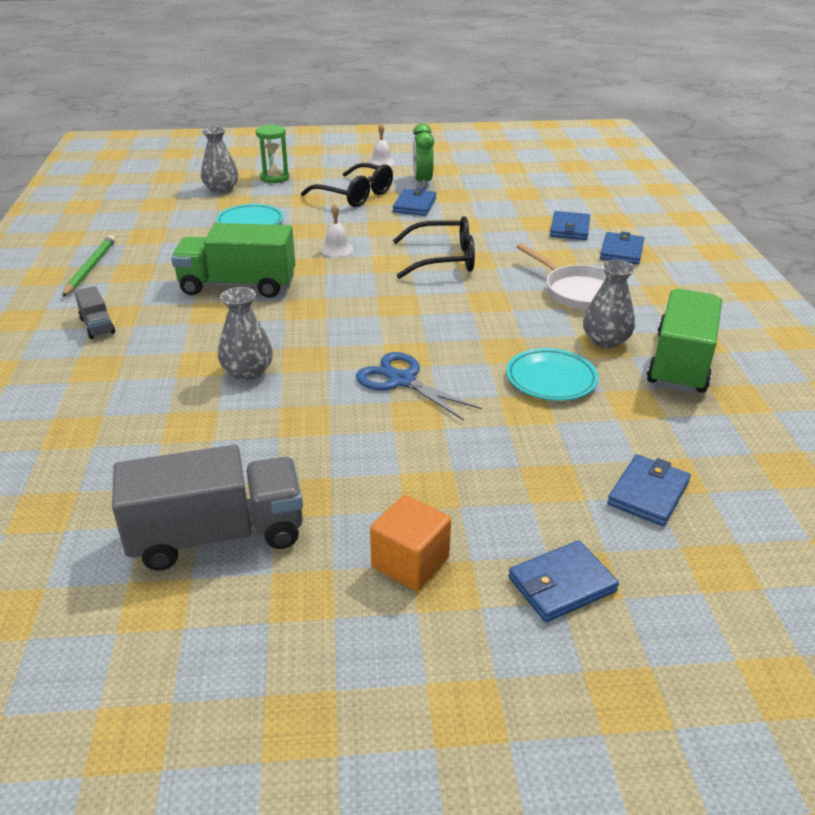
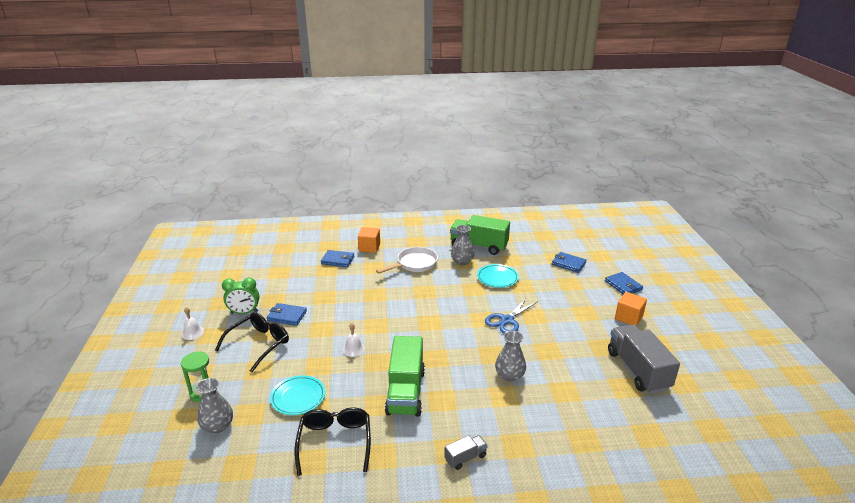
camera: 90 degrees left, 5 degrees down
green pencil [62,235,115,297] -> none
black glasses [393,216,475,279] -> black glasses moved to [295,407,371,476]
blue wallet [600,232,644,265] -> orange cube [358,227,380,253]

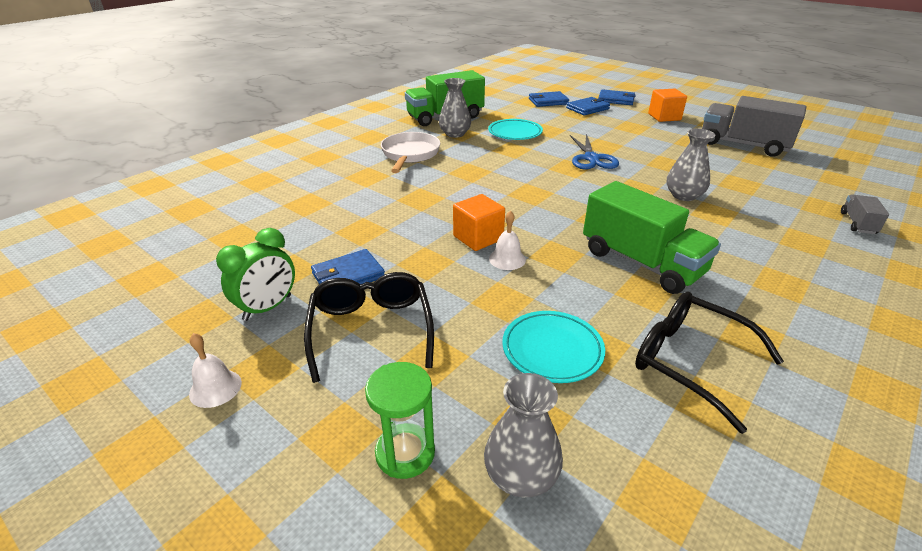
camera: 45 degrees left, 5 degrees up
blue wallet [321,250,354,267] -> blue wallet moved to [566,97,610,116]
orange cube [358,227,380,253] -> orange cube moved to [453,194,505,251]
grey truck [444,435,488,470] -> grey truck moved to [841,194,889,234]

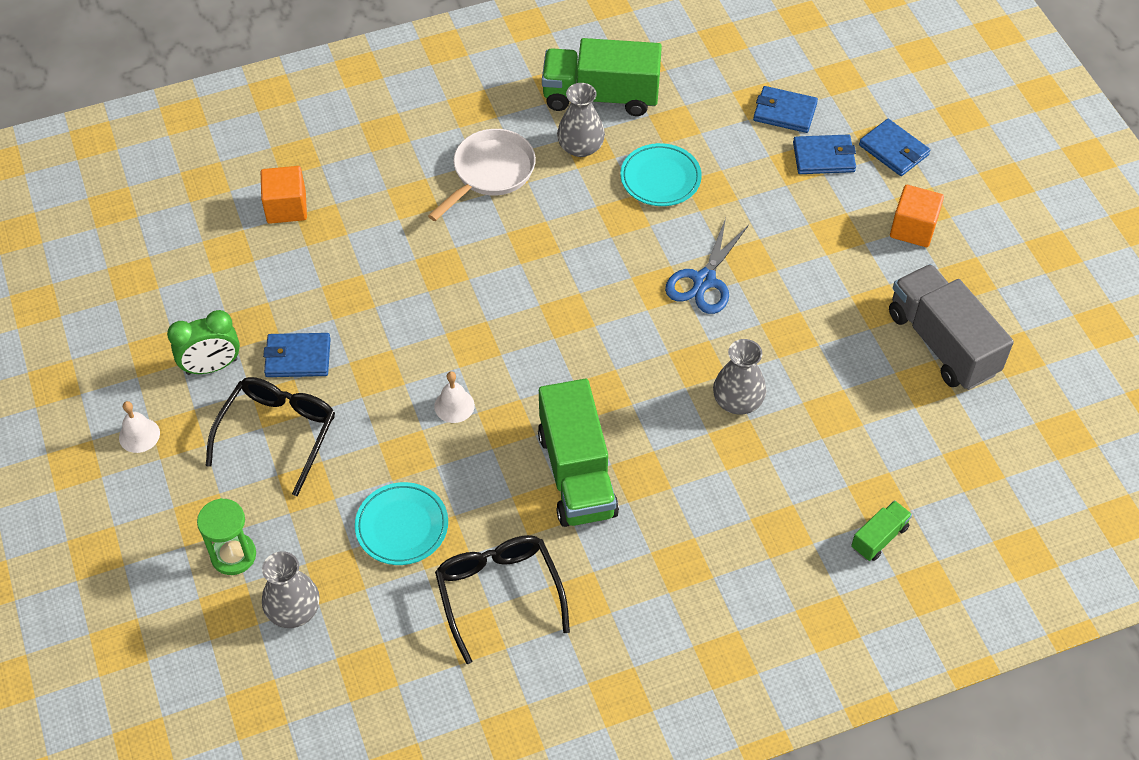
camera: 30 degrees right, 20 degrees up
orange cube [453,194,505,251] -> orange cube moved to [261,166,307,224]
grey truck [841,194,889,234] -> green truck [851,500,912,561]

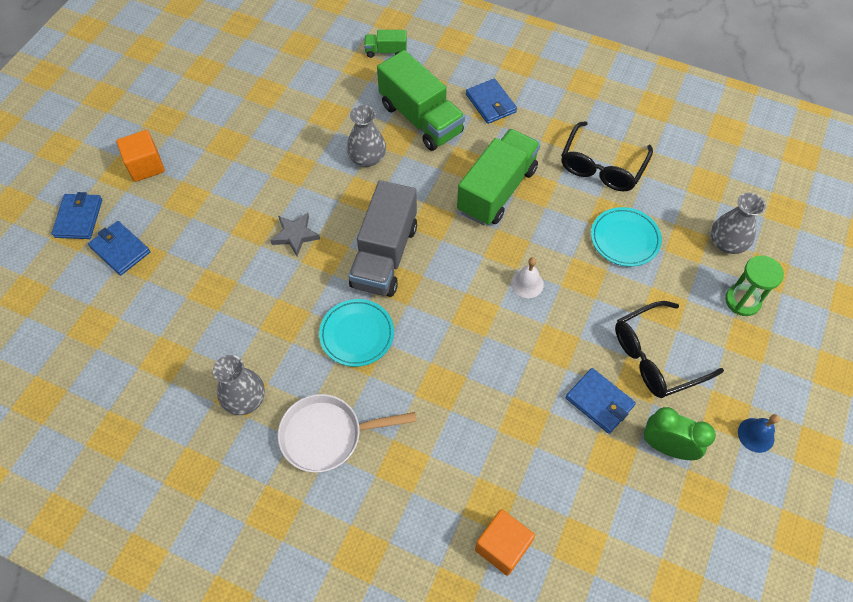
camera: 135 degrees left, 5 degrees up
white bell [119,401,160,453] -> blue bell [738,414,780,453]
green truck [542,38,662,116] -> green truck moved to [377,50,465,151]
turquoise plate [620,143,702,206] -> turquoise plate moved to [319,299,394,367]
blue scissors [665,218,749,314] -> grey star [270,213,320,256]
blue wallet [753,86,818,133] -> blue wallet moved to [466,78,517,124]
grey truck [889,264,1014,390] -> grey truck moved to [349,180,417,297]

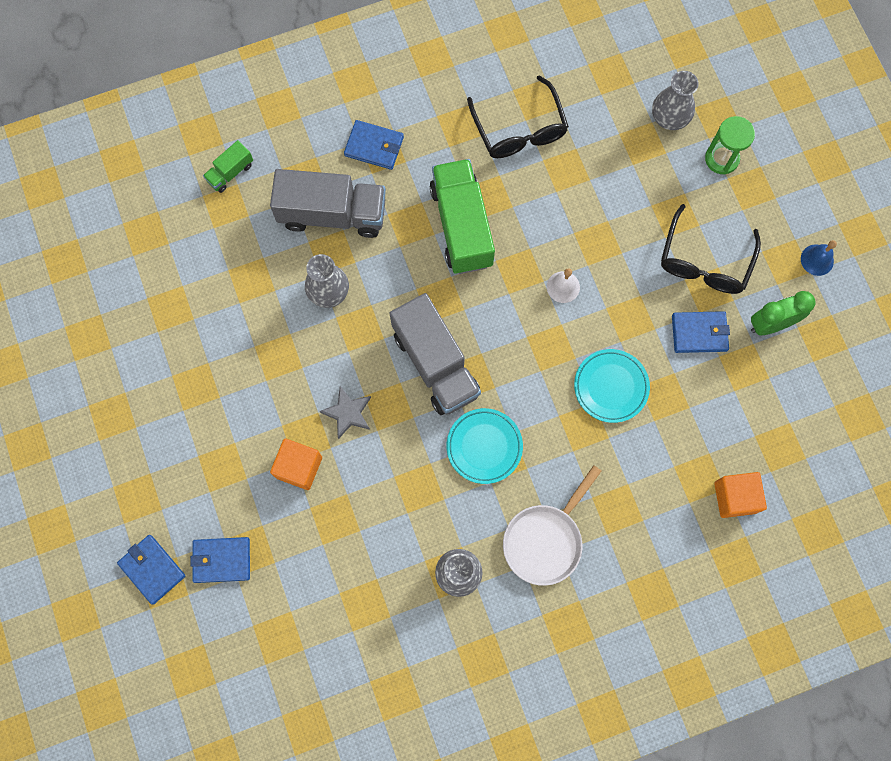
camera: 45 degrees left, 15 degrees up
orange cube [116,130,165,182] -> orange cube moved to [270,439,322,490]
green truck [377,50,465,151] -> grey truck [270,169,386,238]
turquoise plate [591,207,662,267] -> turquoise plate moved to [574,349,650,423]

